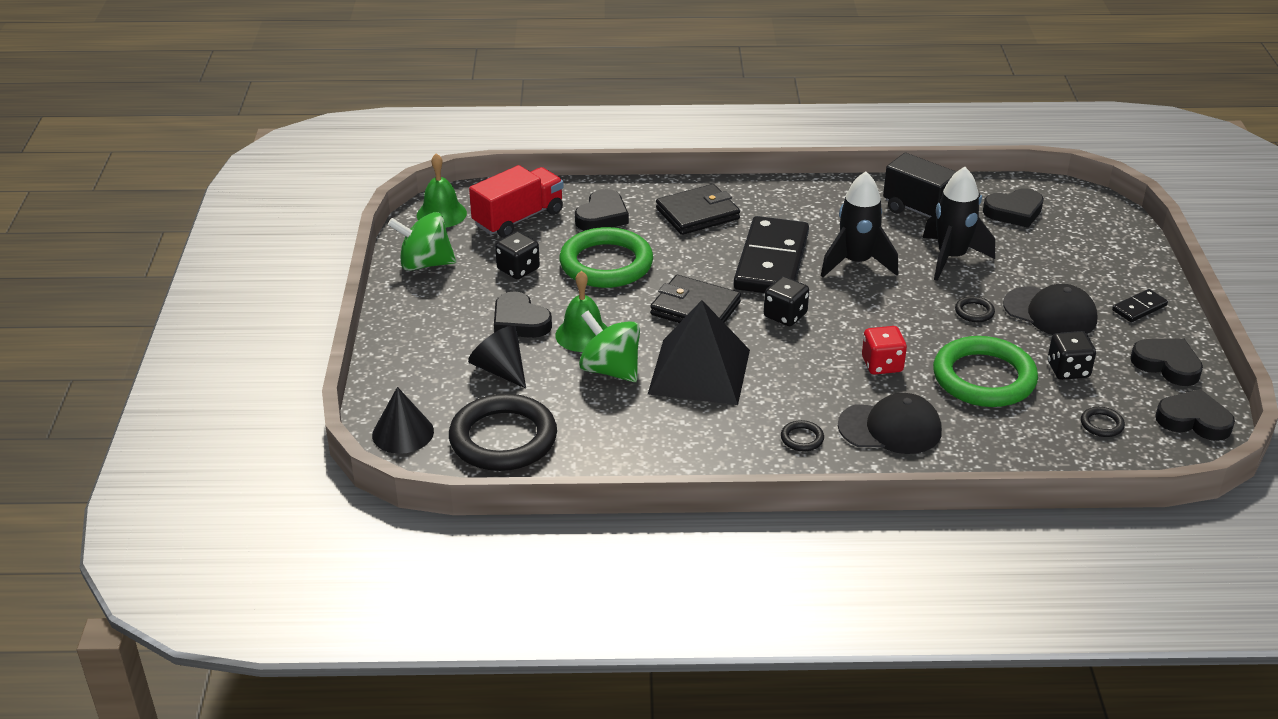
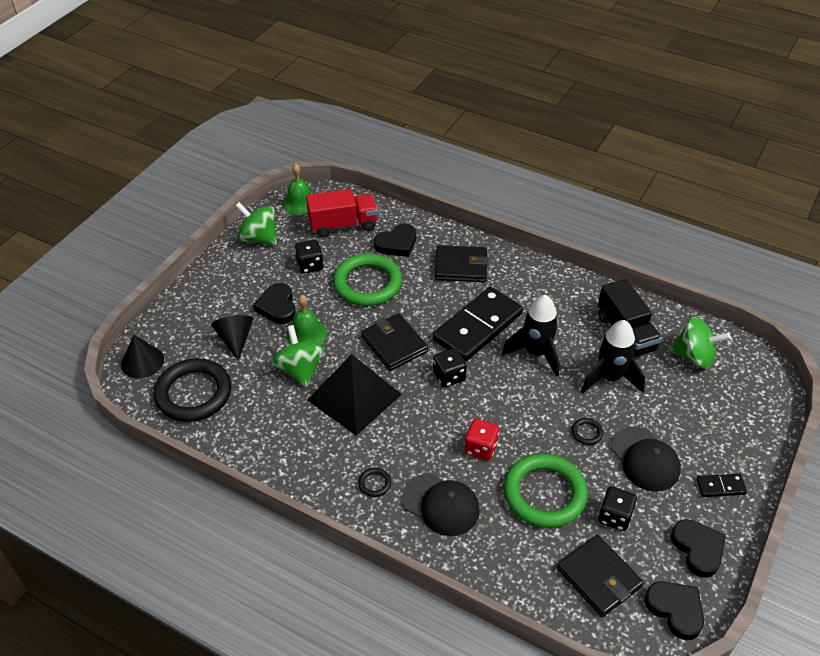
camera: 30 degrees right, 10 degrees up
black heart [983,188,1044,228] -> green spinning top [670,317,731,369]
black ring [1081,407,1125,437] -> black wallet [557,535,644,617]

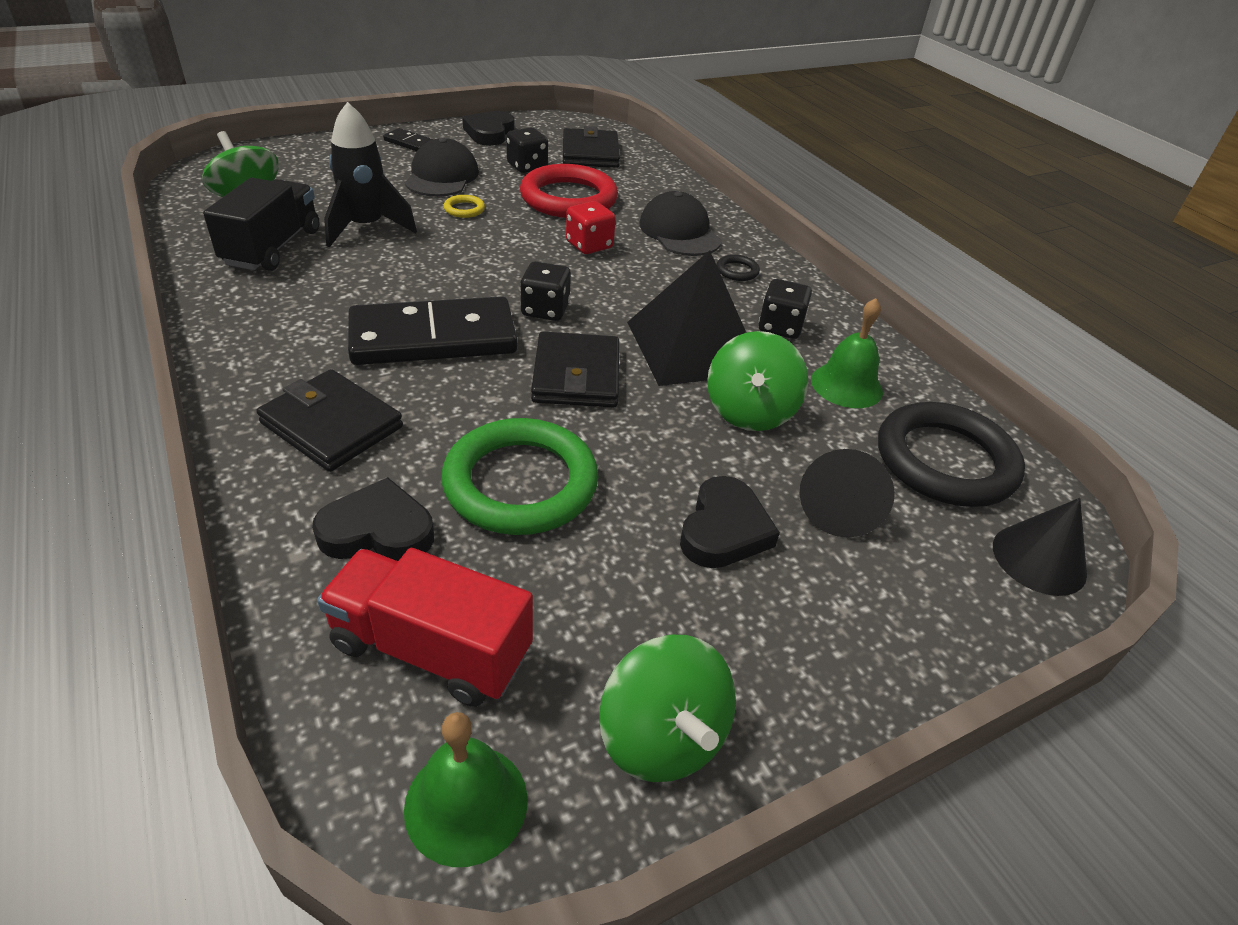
camera: 150 degrees left, 5 degrees down
green bell [286,295,327,345] -> green bell moved to [811,298,883,408]
black dice [295,240,324,274] -> black dice moved to [759,279,812,339]
black rocket [502,295,560,377] -> none
green ring [504,454,588,528] -> red ring [520,164,618,218]
black ring [571,418,604,445] -> yellow ring [443,195,485,218]
black heart [645,581,704,640] -> none

